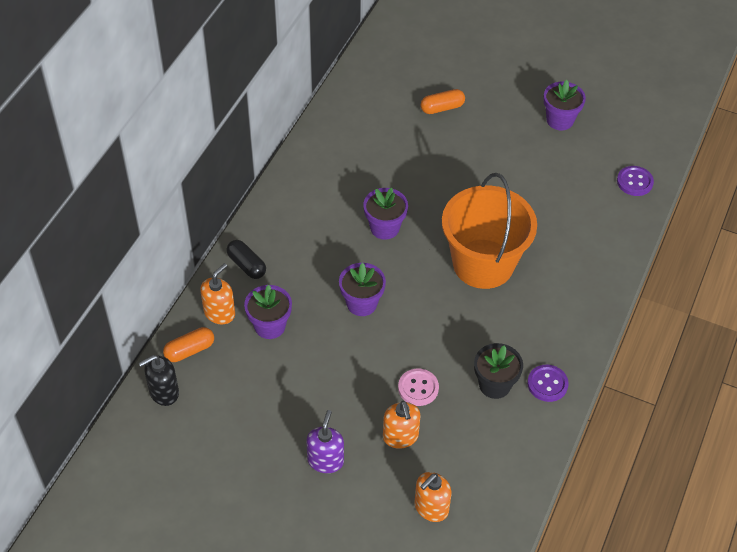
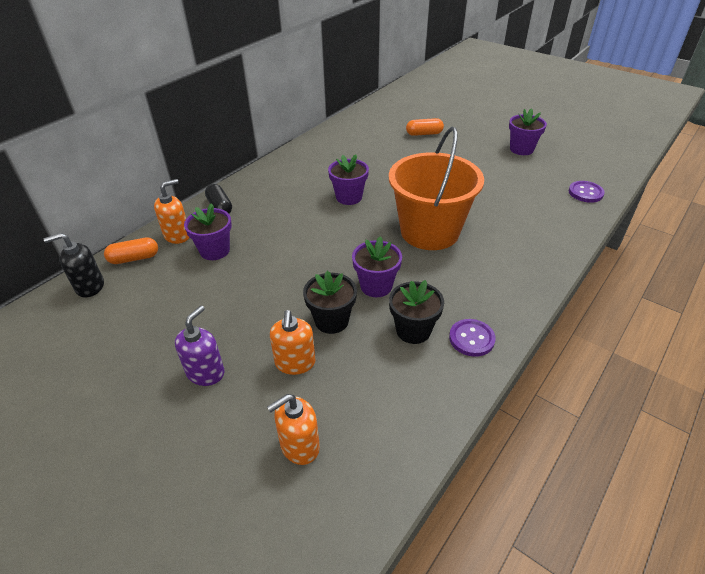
camera: 15 degrees right, 10 degrees down
purple flower pot [339,262,386,316] -> purple flower pot moved to [352,236,402,297]
pink button [398,369,439,406] -> black flower pot [303,271,357,334]

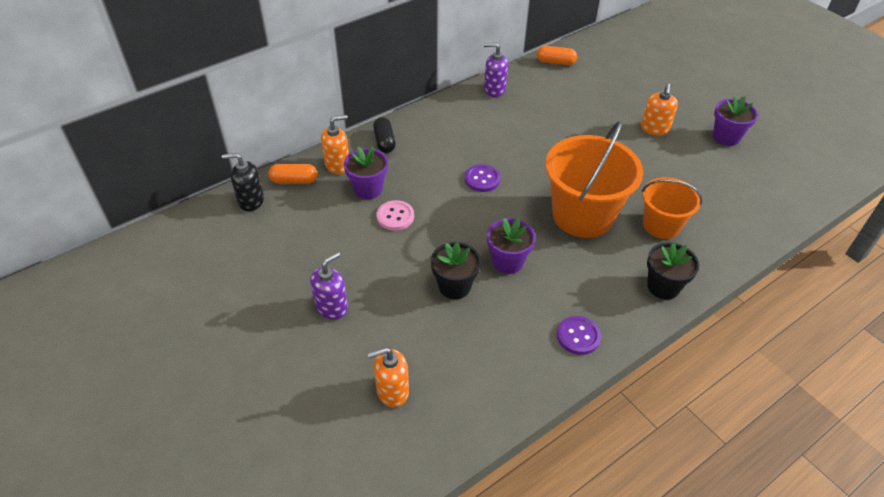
camera: 15 degrees right, 5 degrees up
orange soap dispenser [270,310,315,375] -> orange soap dispenser moved to [641,83,678,136]
purple flower pot [328,154,369,205] -> none
black flower pot [389,280,444,344] -> black flower pot moved to [647,242,699,300]
orange capsule [406,118,444,136] -> orange capsule moved to [537,46,577,65]
purple button [569,181,605,203] -> purple button moved to [465,164,500,192]
none -> pink button [377,200,414,231]
none -> purple soap dispenser [484,43,508,97]
none -> orange bucket [642,177,703,239]

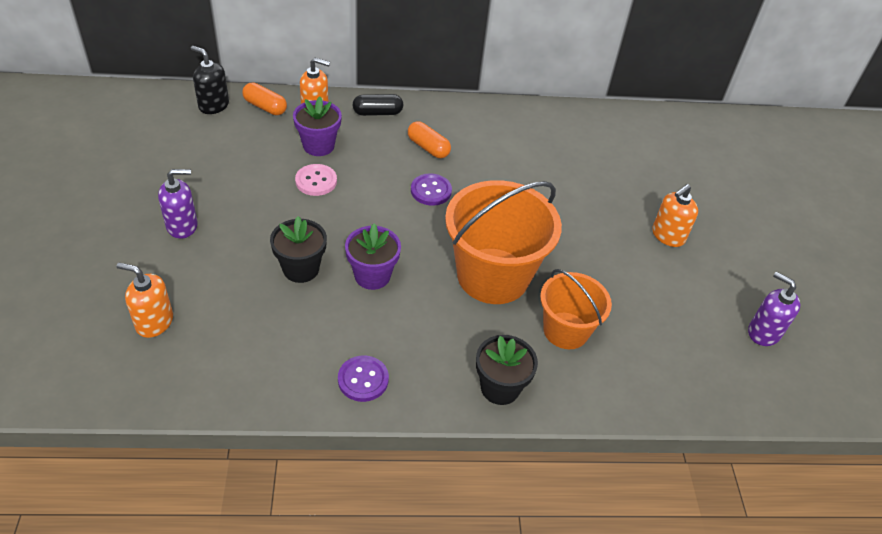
camera: 30 degrees right, 0 degrees up
black capsule [373,117,396,153] -> black capsule turned 60 degrees clockwise [353,94,403,116]
purple soap dispenser [484,43,508,97] -> purple soap dispenser moved to [748,272,800,346]
orange capsule [537,46,577,65] -> orange capsule moved to [408,121,451,158]
purple flower pot [713,96,758,146] -> none

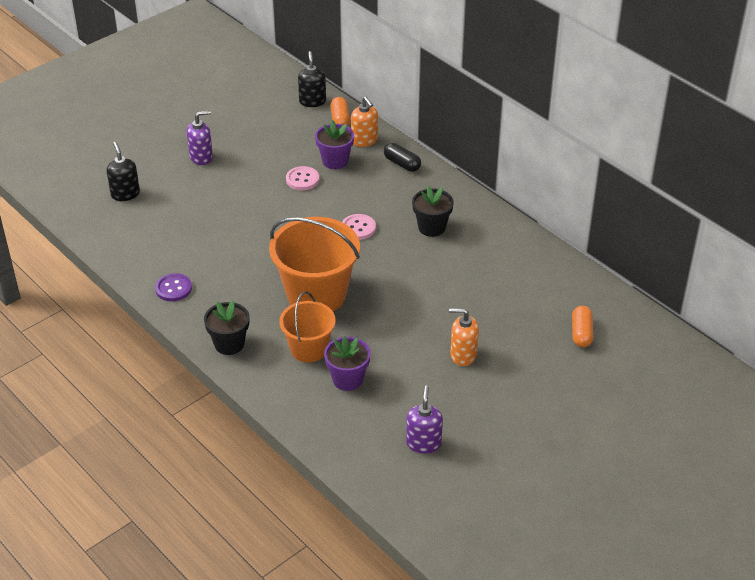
camera: 55 degrees right, 5 degrees down
orange soap dispenser [117,263,173,338] -> black soap dispenser [107,142,140,201]
purple soap dispenser [158,169,198,239] -> purple soap dispenser turned 60 degrees counterclockwise [187,110,213,165]
black flower pot [270,216,327,283] -> black flower pot moved to [412,186,454,237]
purple flower pot [345,224,401,290] -> purple flower pot moved to [324,336,371,391]
orange capsule [408,121,451,158] -> orange capsule moved to [572,306,593,347]
purple button [411,173,452,206] -> pink button [342,214,376,240]

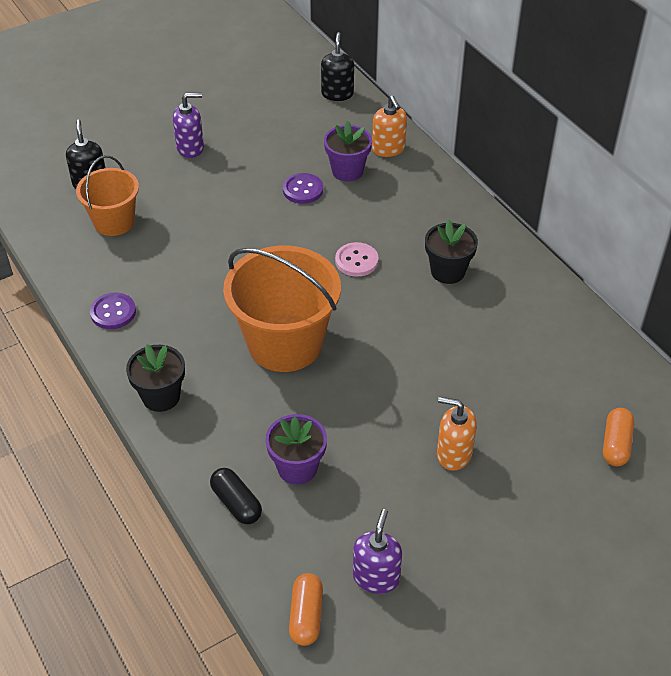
camera: 10 degrees right, 5 degrees up
orange bucket [279,291,336,362] -> orange bucket moved to [76,155,139,236]
pink button [286,166,319,190] -> purple button [283,173,323,204]
orange capsule [330,97,350,126] -> orange capsule moved to [289,573,323,646]
black capsule [384,143,421,172] -> black capsule moved to [210,468,262,524]

